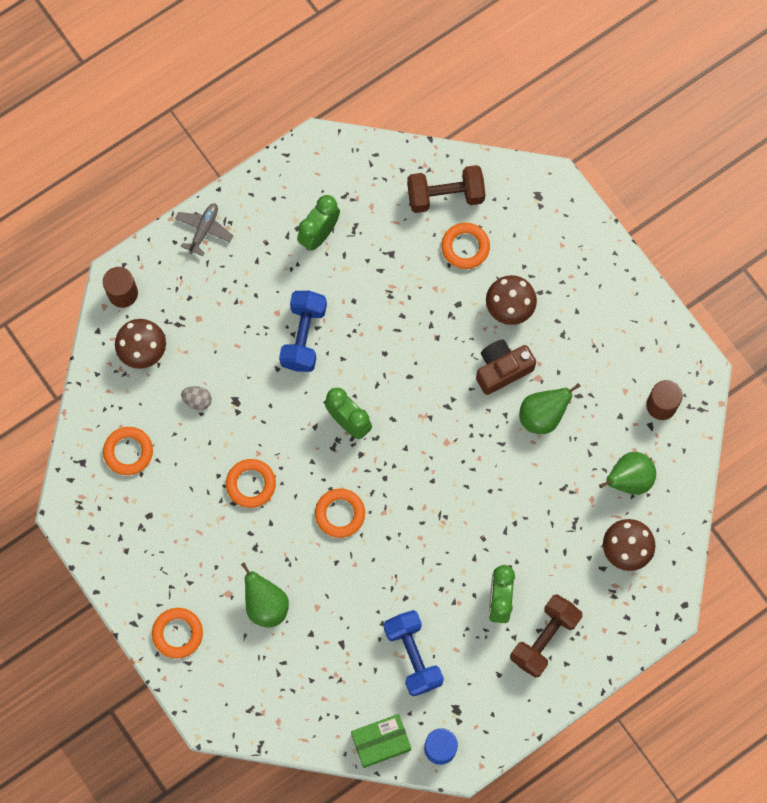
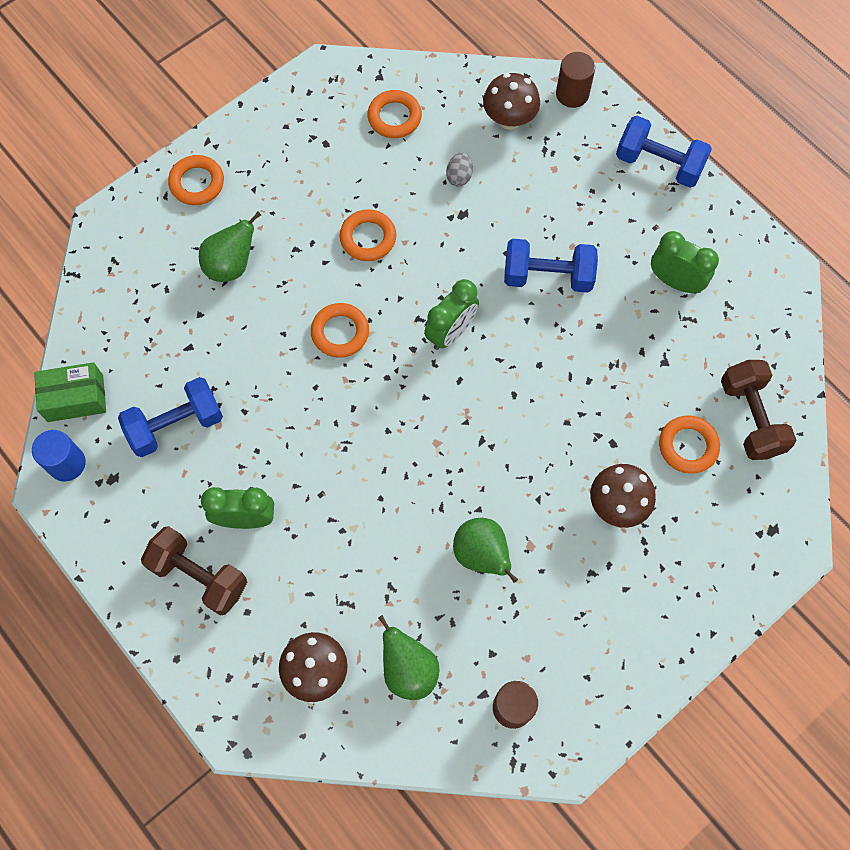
camera: 85 degrees right, 5 degrees down
grey plane [175,203,233,256] -> blue dumbbell [616,116,712,188]
green box [351,714,411,768] -> green box turned 75 degrees counterclockwise [34,362,106,422]
brown camera [476,339,536,395] -> none

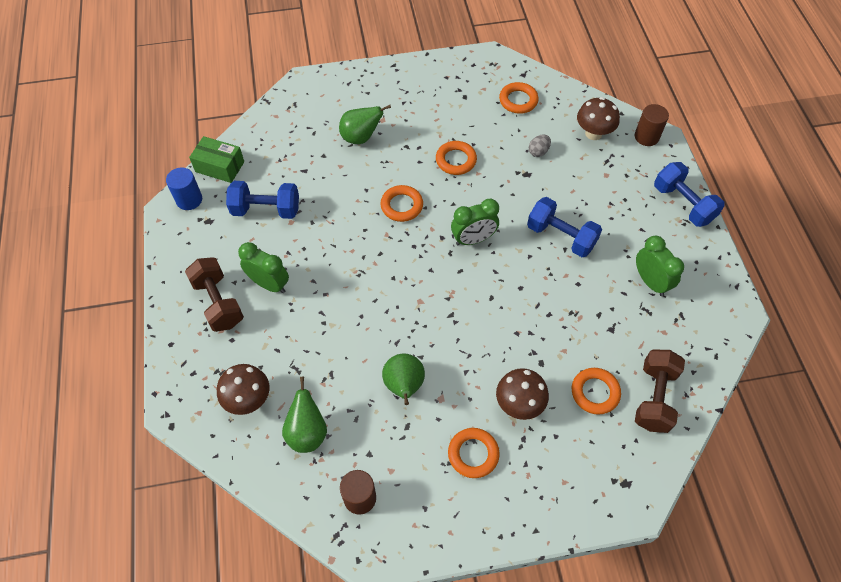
camera: 30 degrees right, 10 degrees down
orange ring [168,155,224,205] -> orange ring moved to [448,428,500,478]

